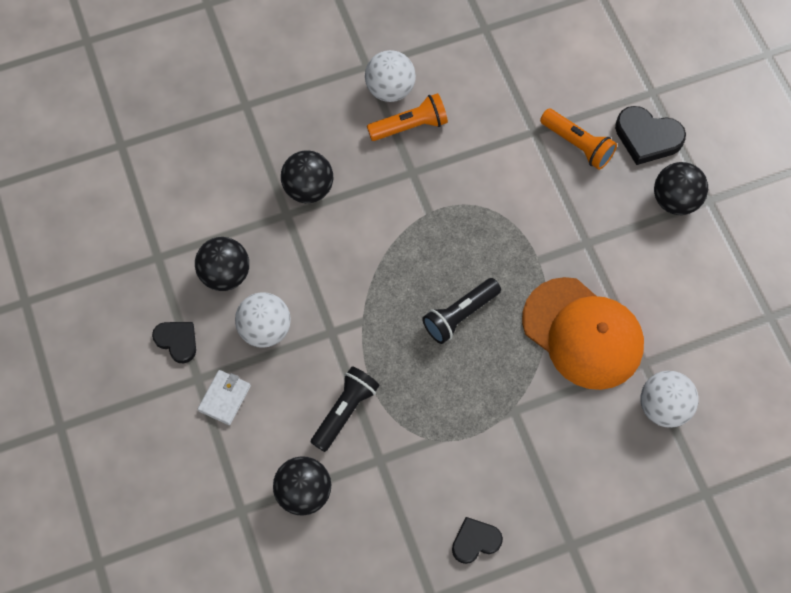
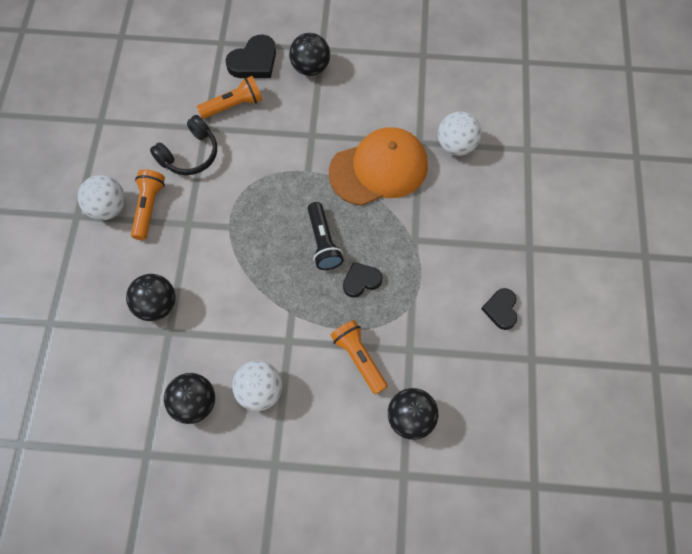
camera: 65 degrees left, 0 degrees up
black heart [152,322,196,364] -> black heart moved to [343,262,382,298]
white wallet [198,370,251,425] -> none
black flashlight [311,366,380,452] -> orange flashlight [330,320,388,395]
none -> black headphones [150,115,217,175]

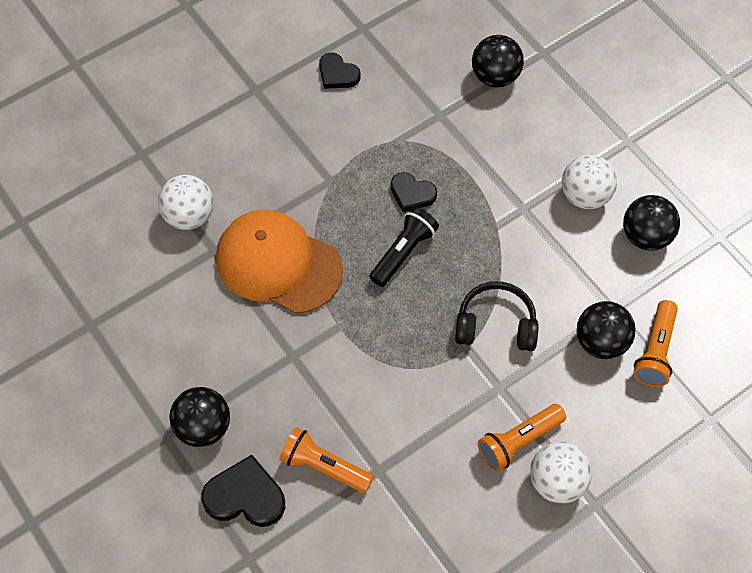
camera: 130 degrees left, 5 degrees down
black headphones [150,115,217,175] -> black headphones moved to [455,281,538,351]
orange flashlight [330,320,388,395] -> orange flashlight moved to [633,300,678,387]
black heart [481,288,517,330] -> black heart turned 75 degrees clockwise [319,53,361,89]

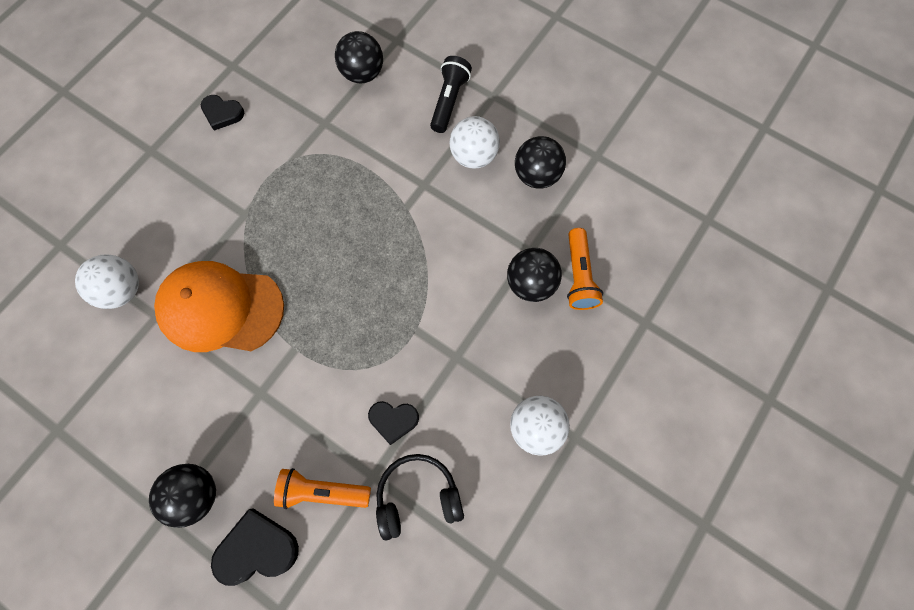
camera: 20 degrees left, 10 degrees up
black flashlight [369,207,439,287] -> black flashlight moved to [430,56,472,133]
black heart [391,172,437,212] -> black heart moved to [368,401,419,445]
black headphones [455,281,538,351] -> black headphones moved to [376,454,464,541]
orange flashlight [478,404,566,472] -> none

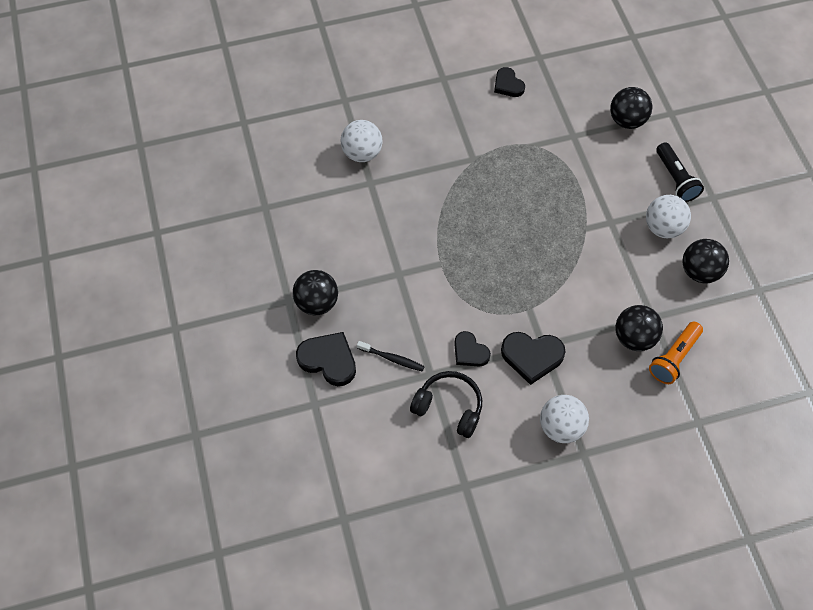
camera: 40 degrees right, 10 degrees down
orange cap [154,261,284,352] -> none
orange flashlight [274,468,371,509] -> black toothbrush [357,341,425,372]
black flashlight [430,56,472,133] -> black flashlight turned 105 degrees clockwise [656,142,704,202]
none -> black heart [501,332,566,385]

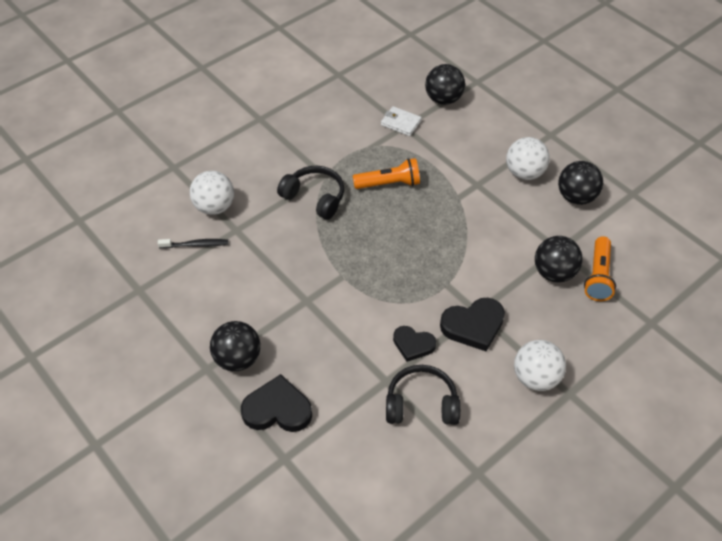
camera: 25 degrees left, 10 degrees down
black toothbrush [357,341,425,372] -> black toothbrush moved to [158,239,228,249]
black heart [494,67,525,97] -> none
black flashlight [656,142,704,202] -> none
none -> black headphones [277,166,344,220]
none -> orange flashlight [353,158,420,189]
none -> white wallet [381,106,422,136]

